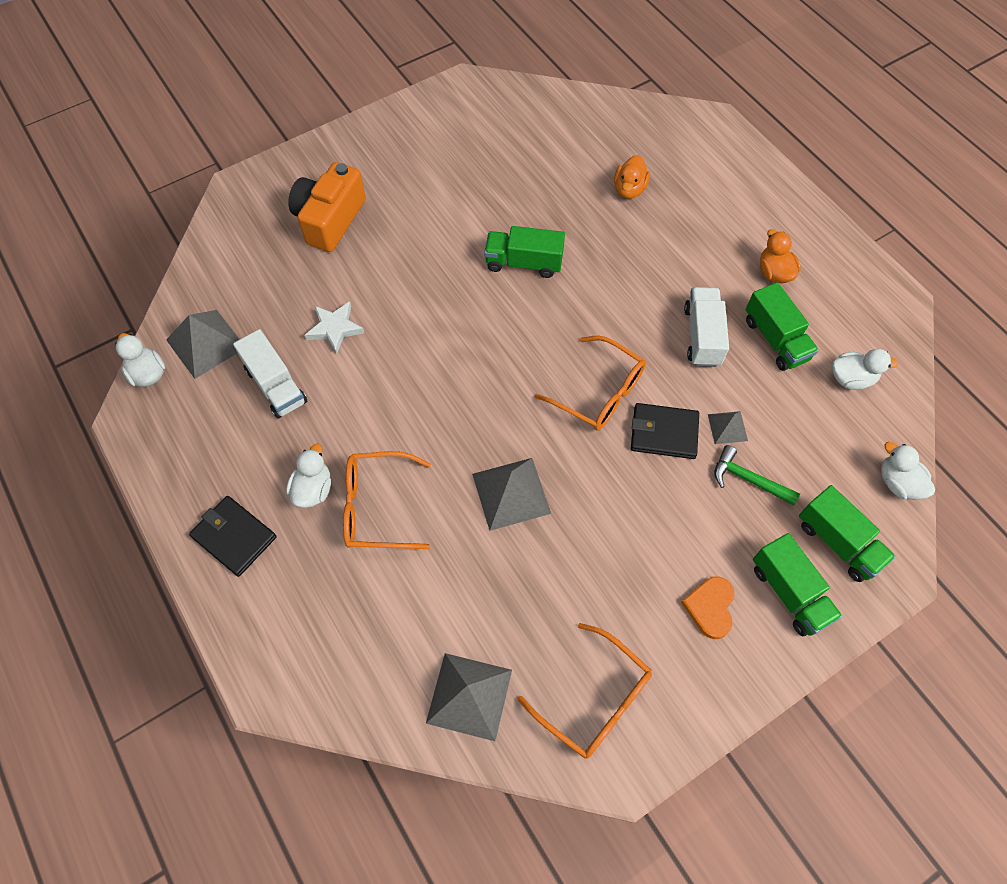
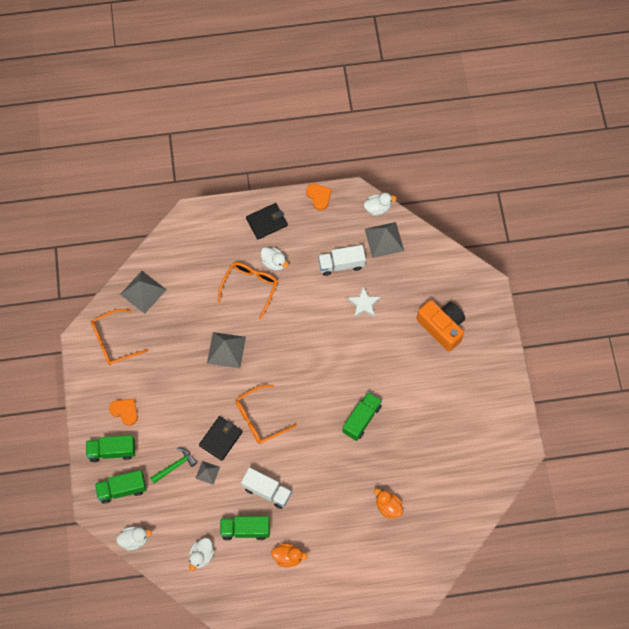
camera: 115 degrees right, 5 degrees up
none -> orange heart [306,184,332,210]

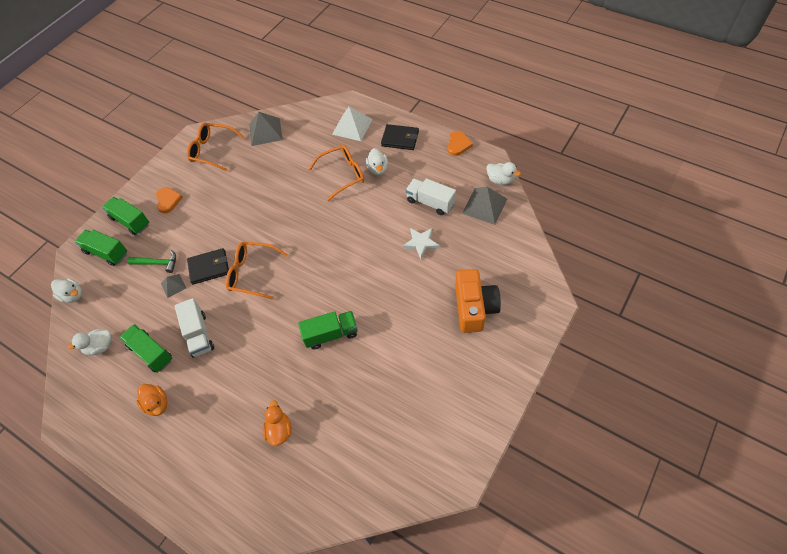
camera: 45 degrees right, 10 degrees down
grey pyramid [207,332,246,368] -> none
none -> white pyramid [332,106,373,141]

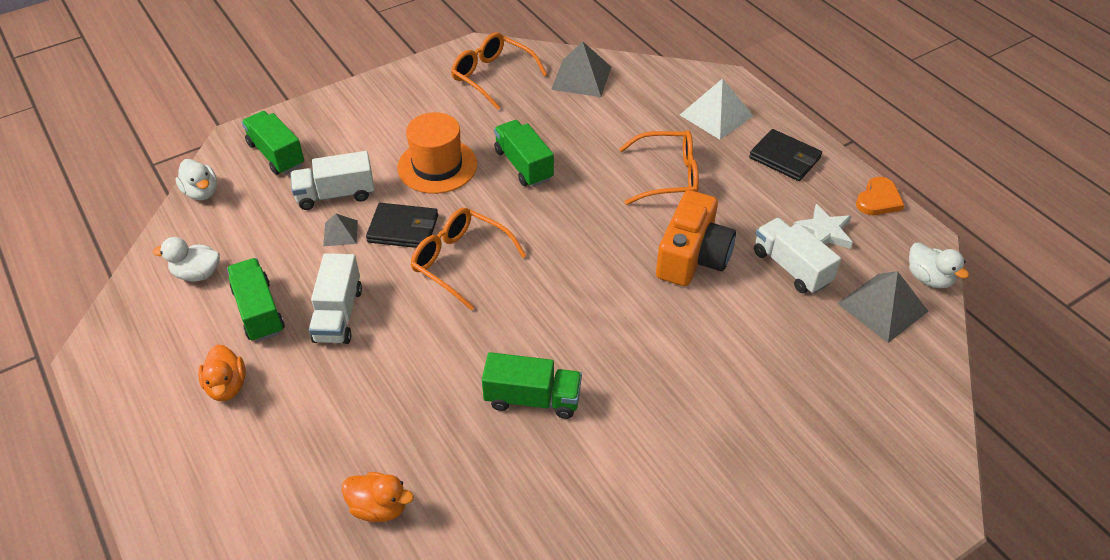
camera: 20 degrees right, 10 degrees down
green truck [102,197,149,235] -> green truck moved to [494,120,554,187]
green hammer [128,250,176,273] -> white truck [290,151,375,210]
orange heart [156,187,183,213] -> none
orange duck [263,400,292,446] -> orange duck turned 90 degrees clockwise [342,472,414,522]
white duck [366,148,388,175] -> none
white star [403,228,440,259] -> white star moved to [793,204,853,249]
orange camera [455,269,501,333] -> orange camera moved to [656,190,736,286]
none -> orange hat [397,112,478,194]

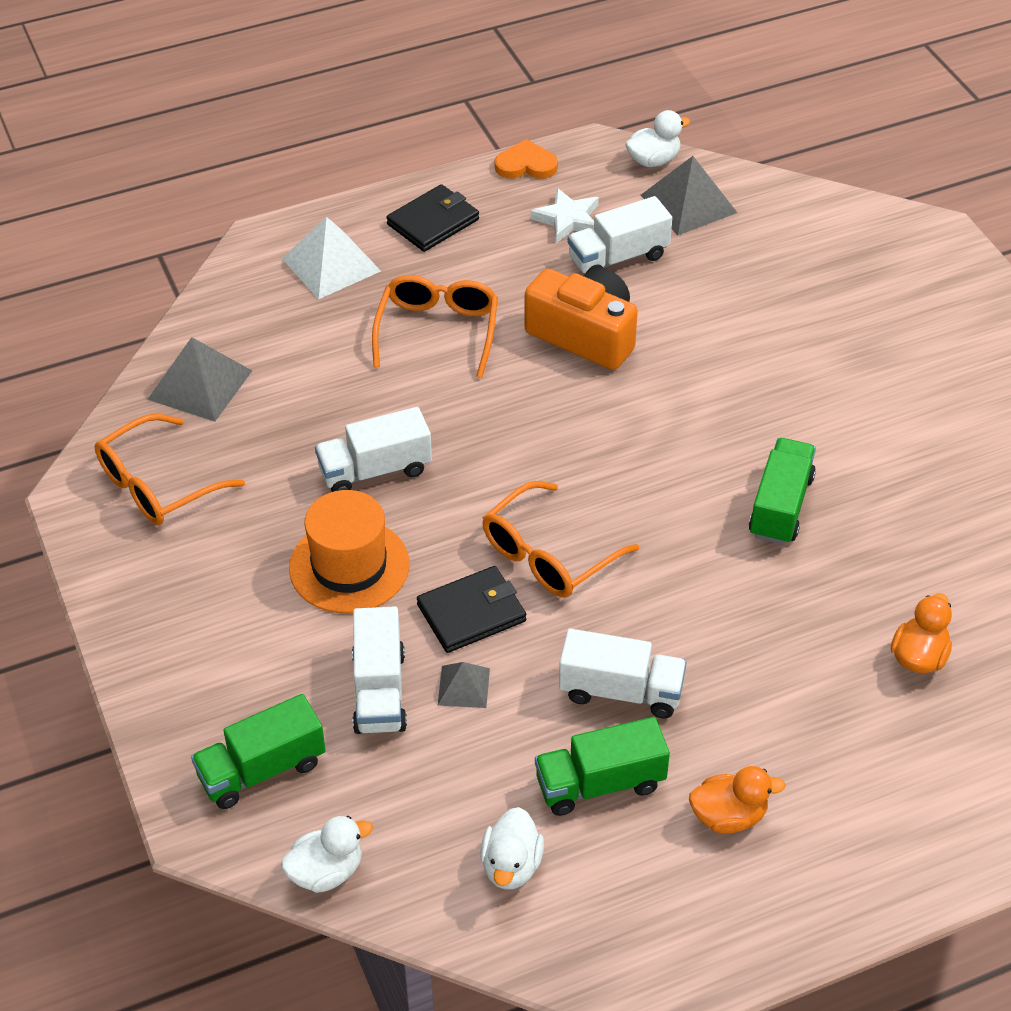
camera: 80 degrees left, 0 degrees up
black wallet [366,203,438,248] -> black wallet turned 45 degrees clockwise [417,566,526,653]
green truck [494,120,554,187] -> white truck [315,407,432,492]
orange heart [856,177,905,215] -> orange heart turned 45 degrees counterclockwise [495,139,558,179]

